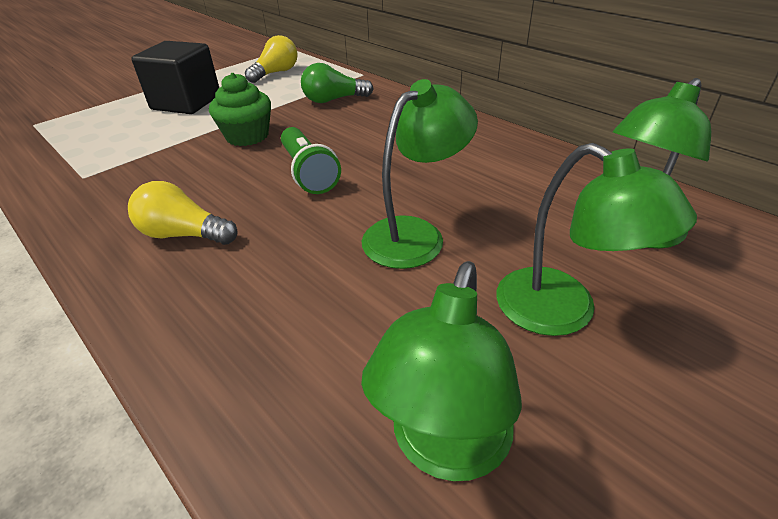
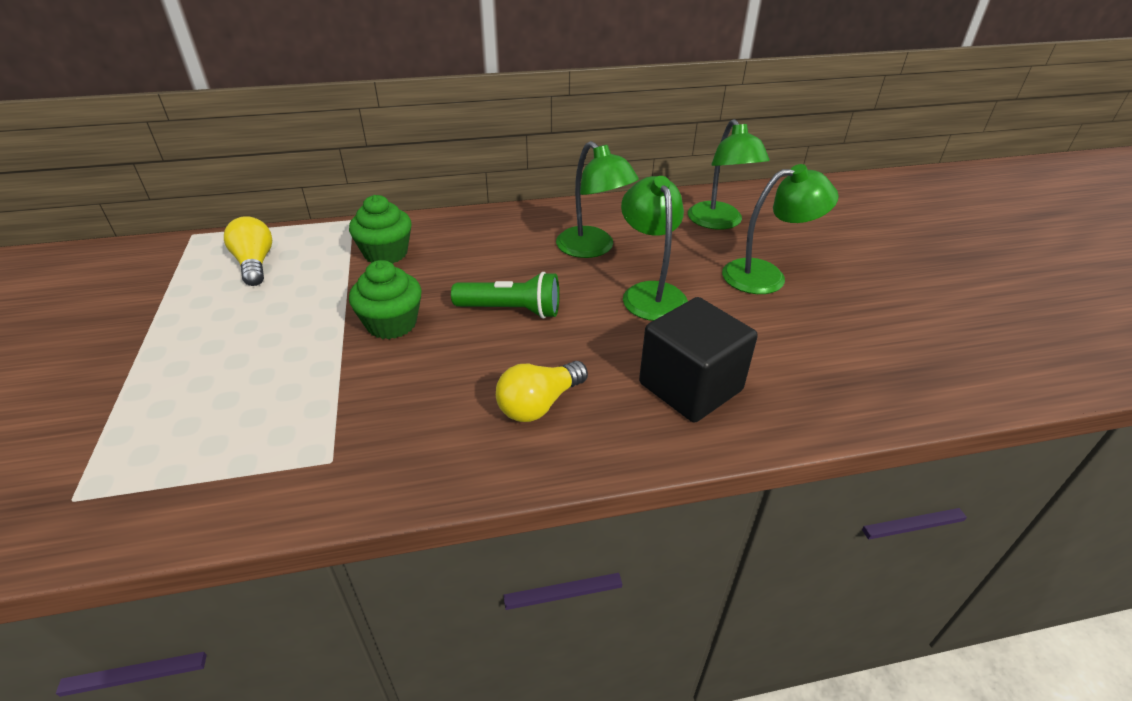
camera: 60 degrees left, 0 degrees up
black cube [131,41,219,114] -> black cube moved to [639,297,758,423]
green light bulb [301,63,374,103] -> green cupcake [349,195,412,264]
green lamp [361,261,522,481] -> green lamp moved to [556,141,639,258]

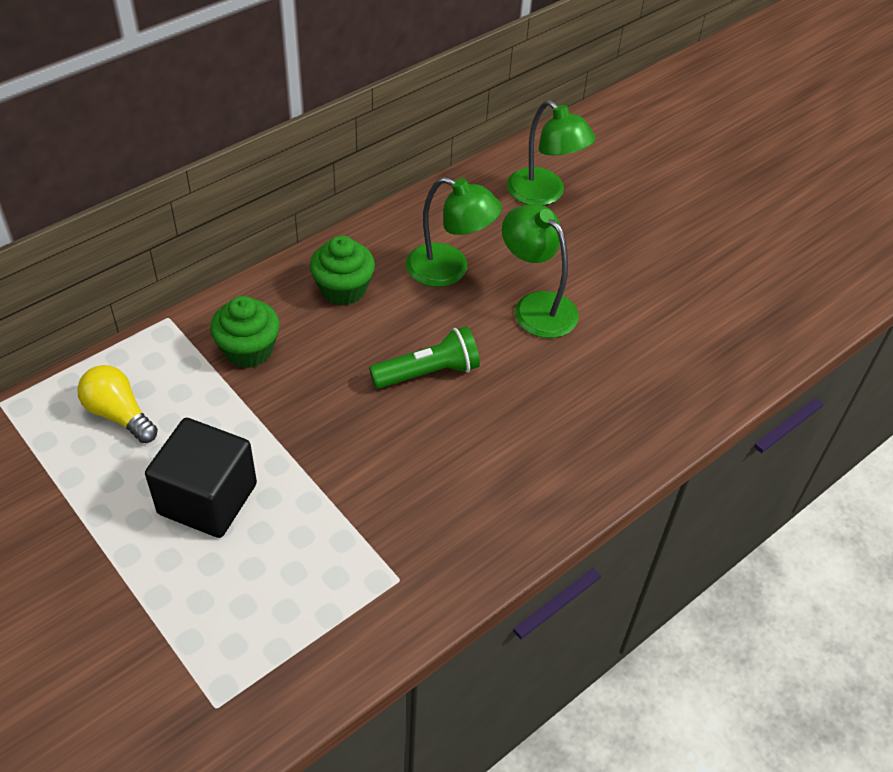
camera: 30 degrees left, 10 degrees up
green cupcake [349,260,422,339] -> green cupcake moved to [310,236,375,305]
yellow light bulb [496,361,588,422] -> none
black cube [639,297,758,423] -> black cube moved to [145,418,257,538]
green lamp [722,164,839,294] -> none

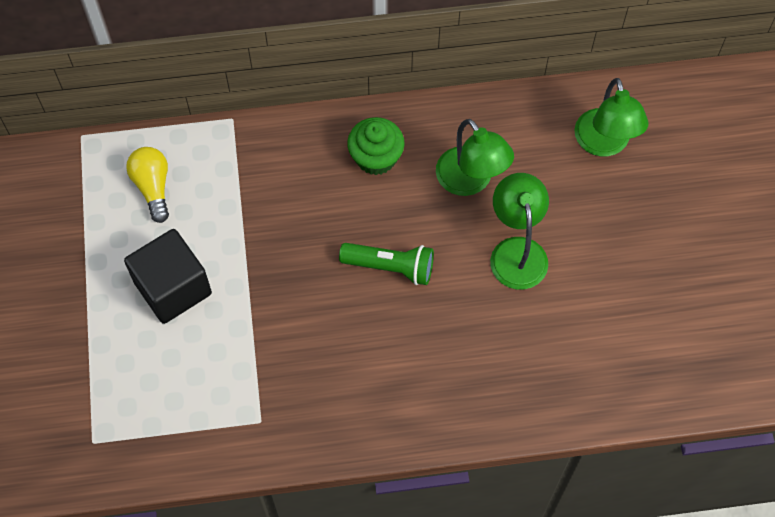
camera: 35 degrees right, 15 degrees up
green cupcake [210,296,280,368] -> none

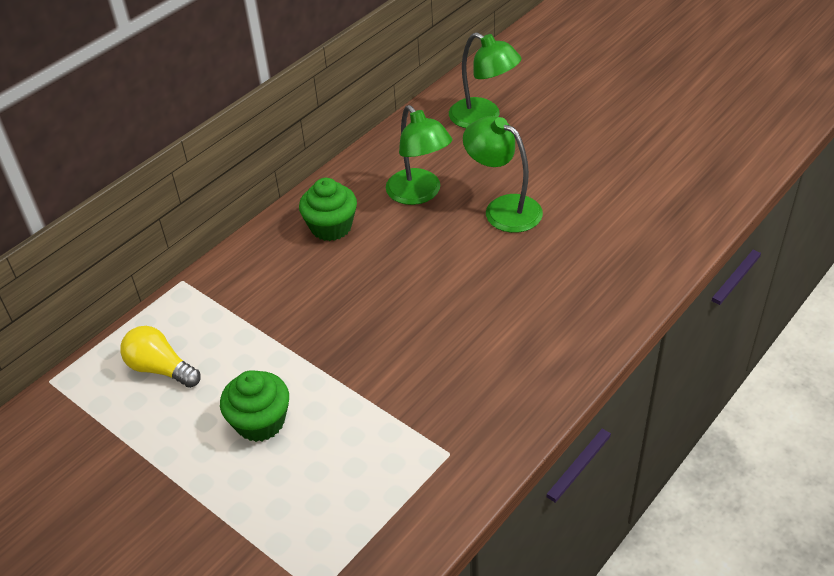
camera: 40 degrees left, 20 degrees down
black cube [124,229,212,324] -> green cupcake [220,370,289,442]
green flashlight [339,243,434,285] -> none
green lamp [436,119,514,196] -> green lamp turned 45 degrees clockwise [386,105,452,205]

